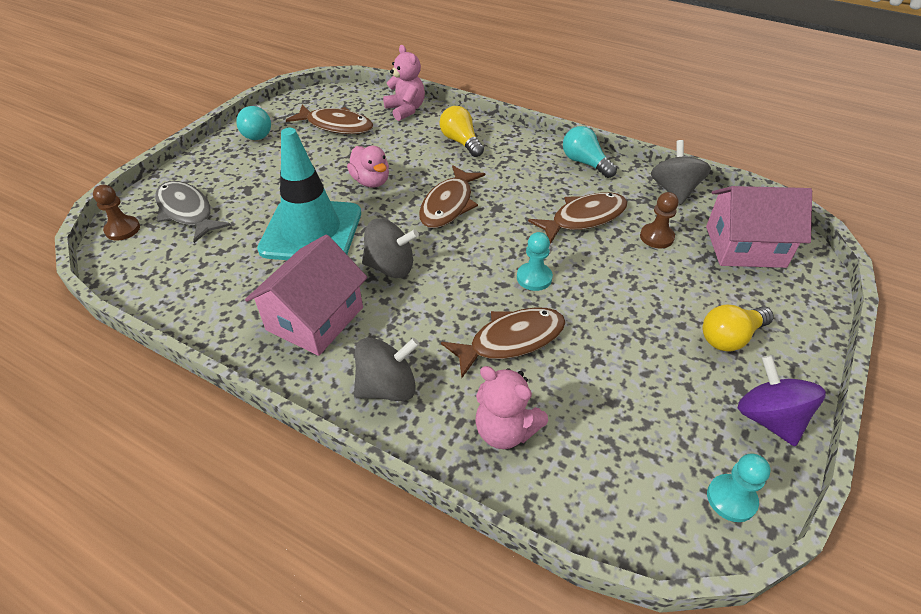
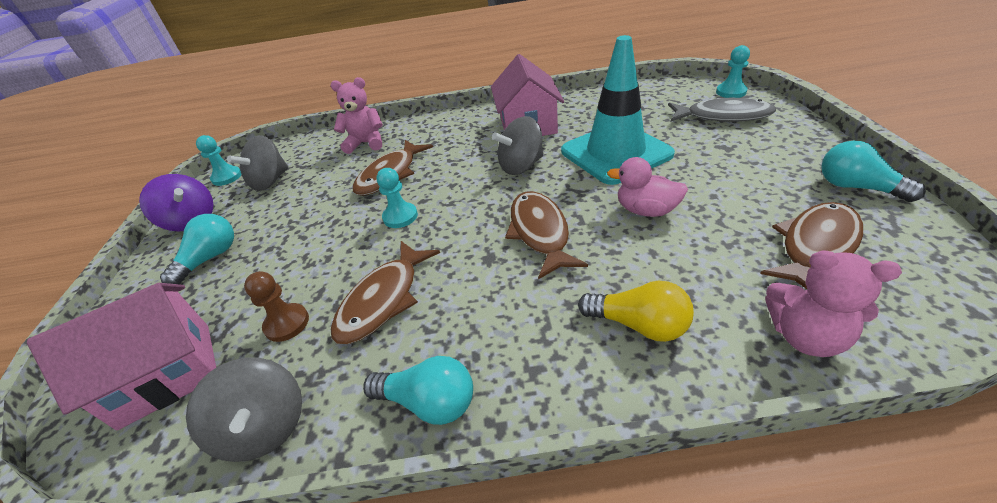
camera: 150 degrees right, 5 degrees down
brown pawn [93,185,140,241] -> turquoise pawn [716,45,750,98]
brown fish [286,104,373,134] -> brown fish turned 150 degrees clockwise [760,202,863,289]
grey spinning top [354,337,419,401] -> grey spinning top moved to [227,135,289,191]
yellow light bulb [703,305,774,351] -> turquoise light bulb [160,214,234,285]

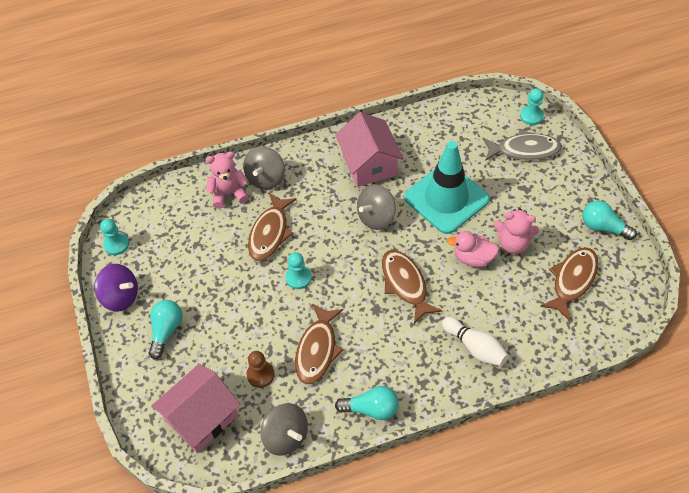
camera: 15 degrees left, 15 degrees up
grey spinning top [227,135,289,191] -> grey spinning top moved to [243,146,285,190]
yellow light bulb [578,281,694,342] -> white bowling pin [442,317,509,366]
pink teddy bear [765,250,902,357] -> pink teddy bear moved to [494,208,539,254]

